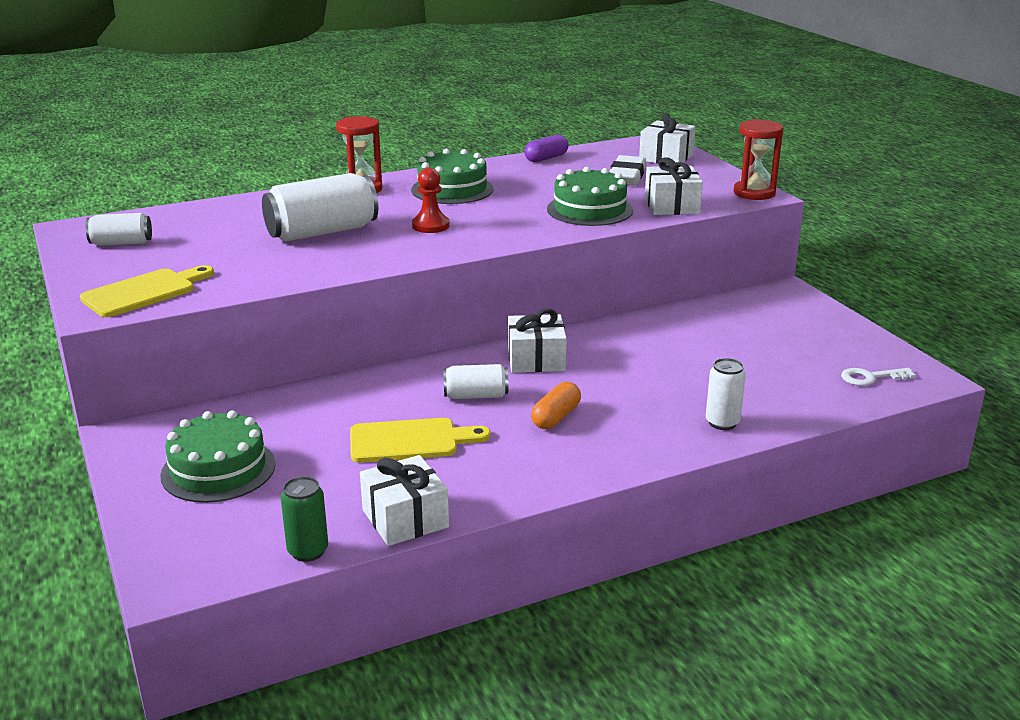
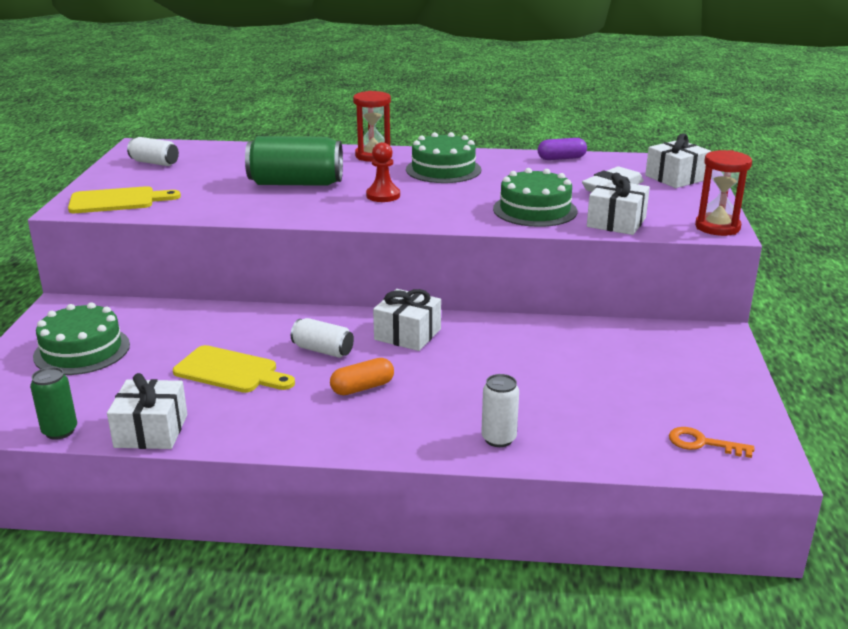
camera: 30 degrees right, 0 degrees up
white can [262,173,378,242] -> green can [245,136,343,186]
white key [841,368,916,386] -> orange key [669,427,754,458]

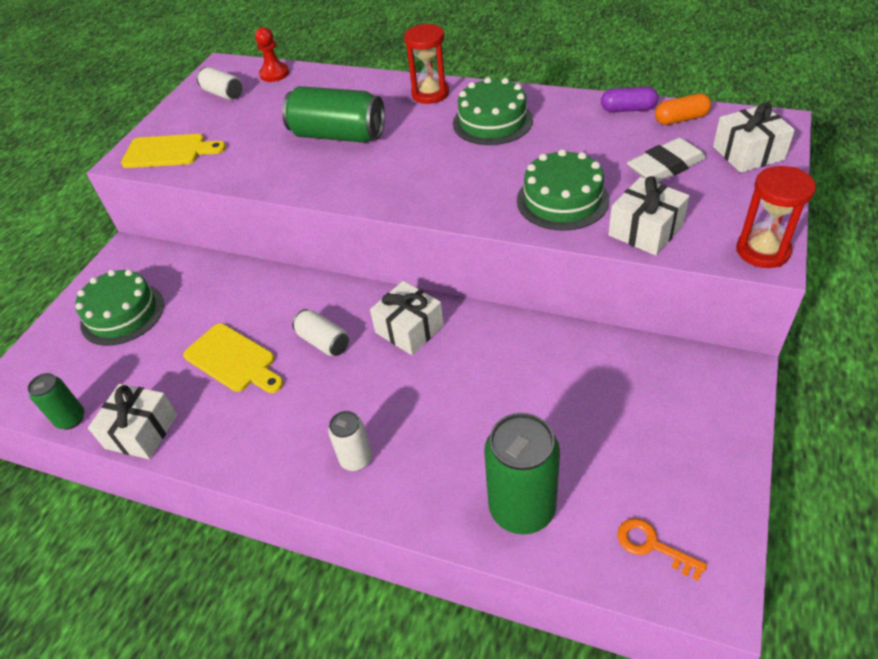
camera: 20 degrees right, 20 degrees up
orange capsule [330,358,394,395] -> orange capsule moved to [655,93,711,125]
red pawn [366,142,400,202] -> red pawn moved to [255,27,289,82]
white can [481,374,519,447] -> white can moved to [328,411,372,471]
none -> green can [484,413,560,535]

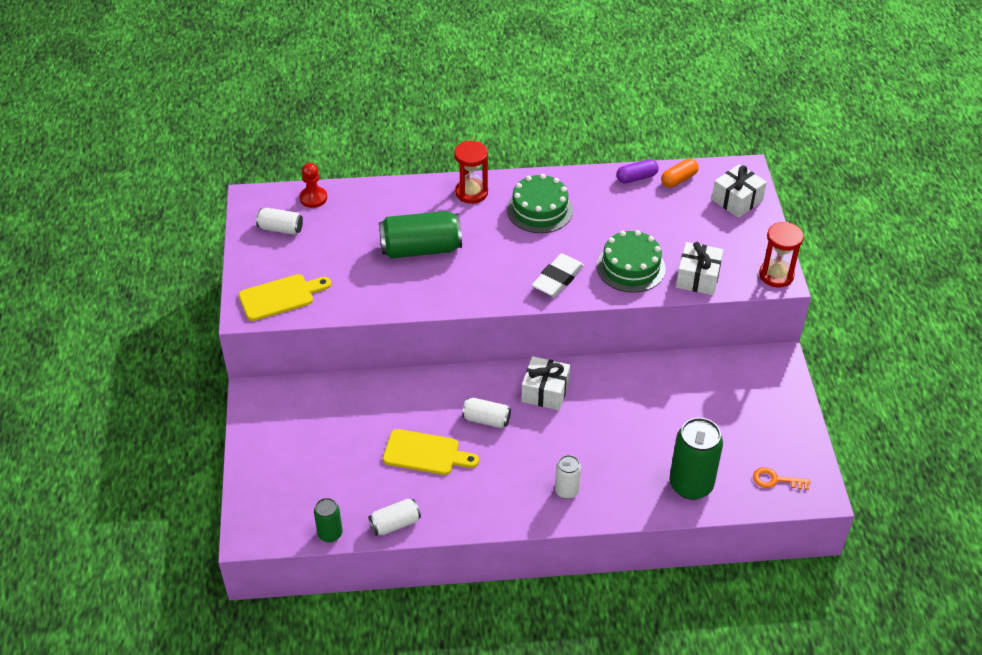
camera: 30 degrees left, 0 degrees up
green cake [75,269,164,346] -> none
white gift [88,384,178,459] -> white can [369,498,421,536]
white eraser [627,138,706,183] -> white eraser moved to [532,254,584,297]

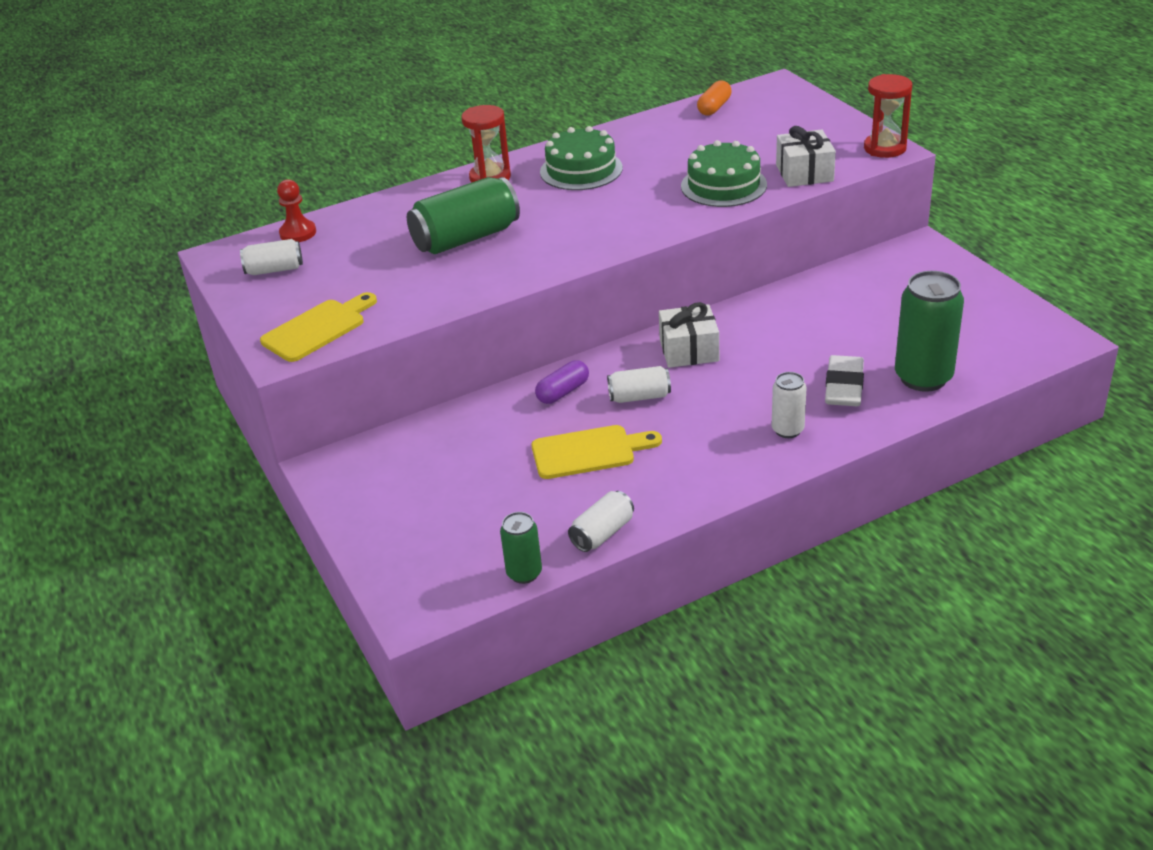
camera: 20 degrees left, 10 degrees down
white eraser [532,254,584,297] -> white eraser moved to [825,355,864,406]
purple capsule [616,159,659,184] -> purple capsule moved to [535,360,589,404]
white gift [712,164,767,218] -> none
orange key [753,467,810,490] -> none

